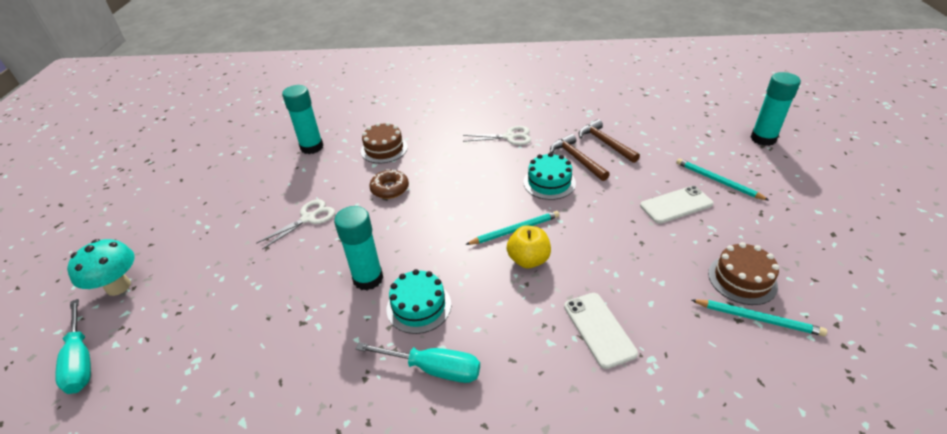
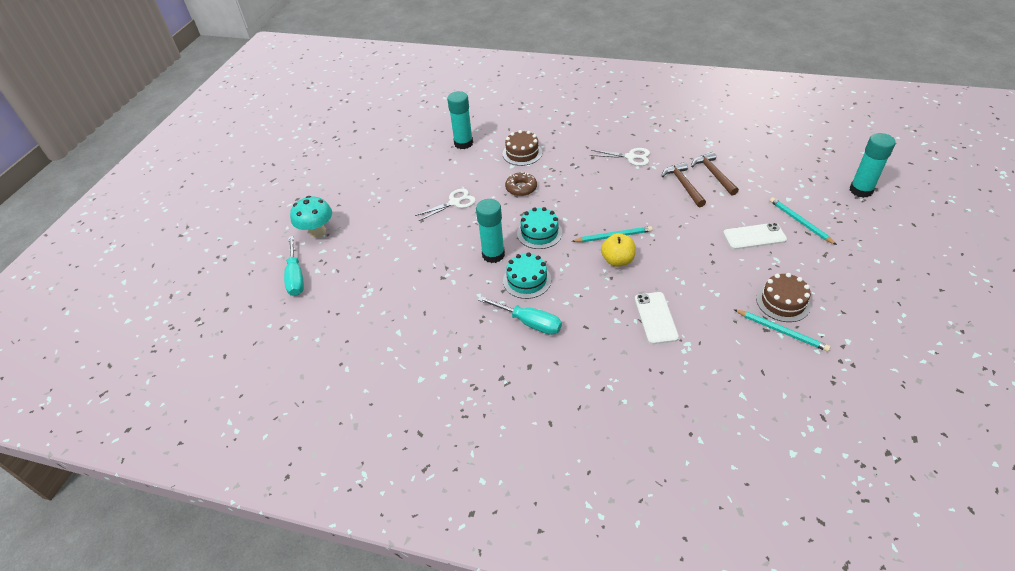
camera: 15 degrees right, 5 degrees up
turquoise cake [523,153,576,200] -> turquoise cake moved to [517,207,562,249]

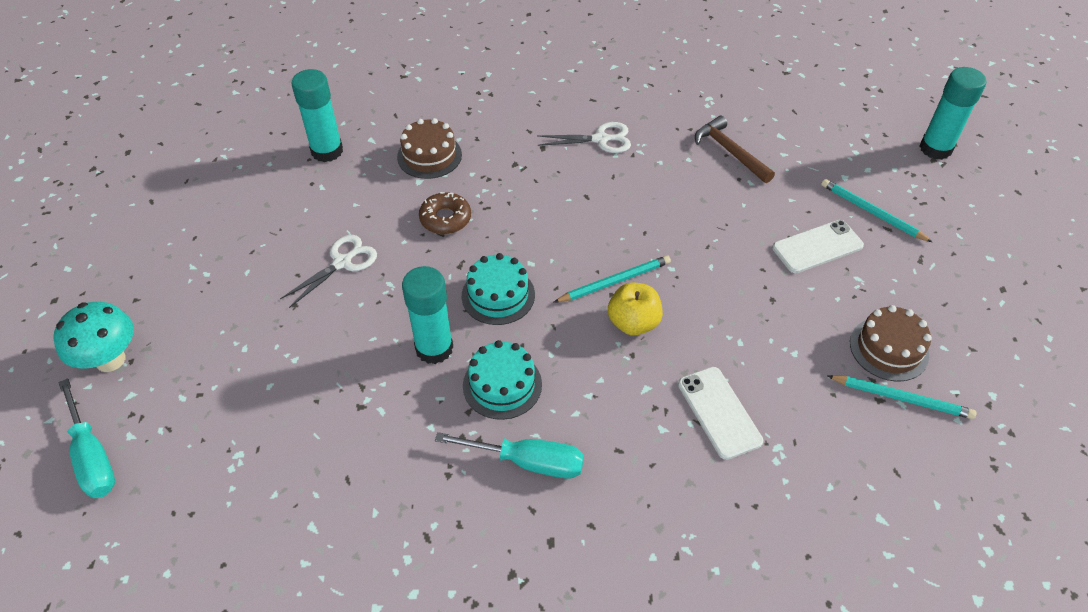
camera: 20 degrees left, 5 degrees up
brown hammer [662,162,706,207] -> none

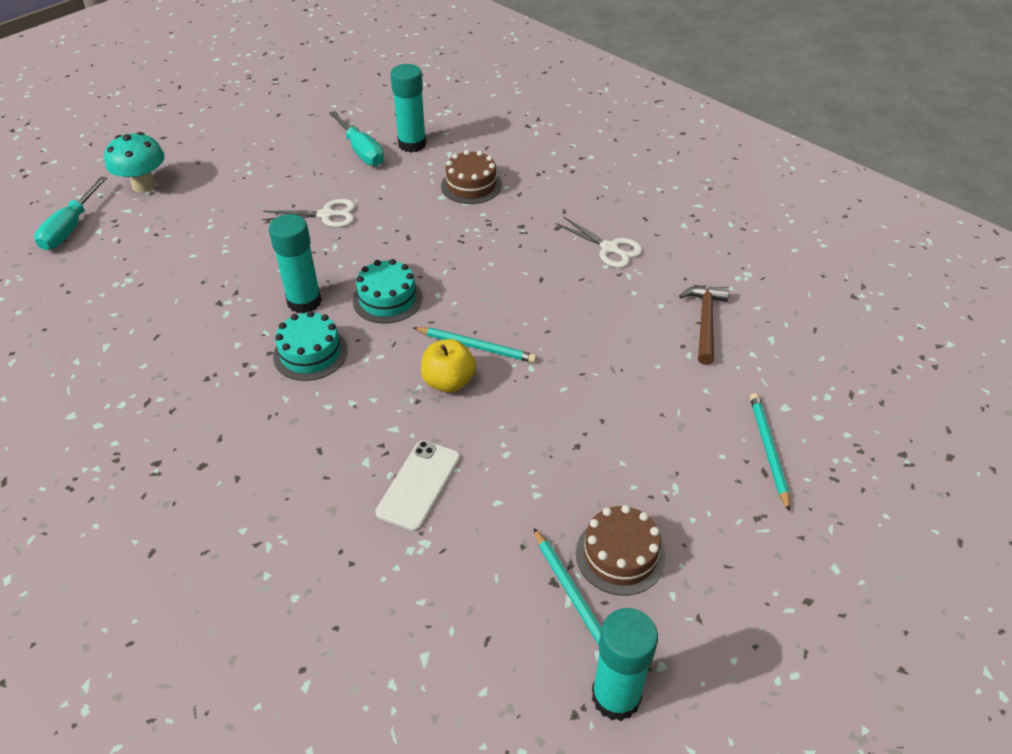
camera: 45 degrees right, 5 degrees down
brown donut [419,192,471,234] -> none
turquoise screwdriver [435,432,584,479] -> turquoise screwdriver moved to [329,111,384,166]
white phone [772,220,864,273] -> none
turquoise glue stick [920,67,986,160] -> turquoise glue stick moved to [592,608,658,721]

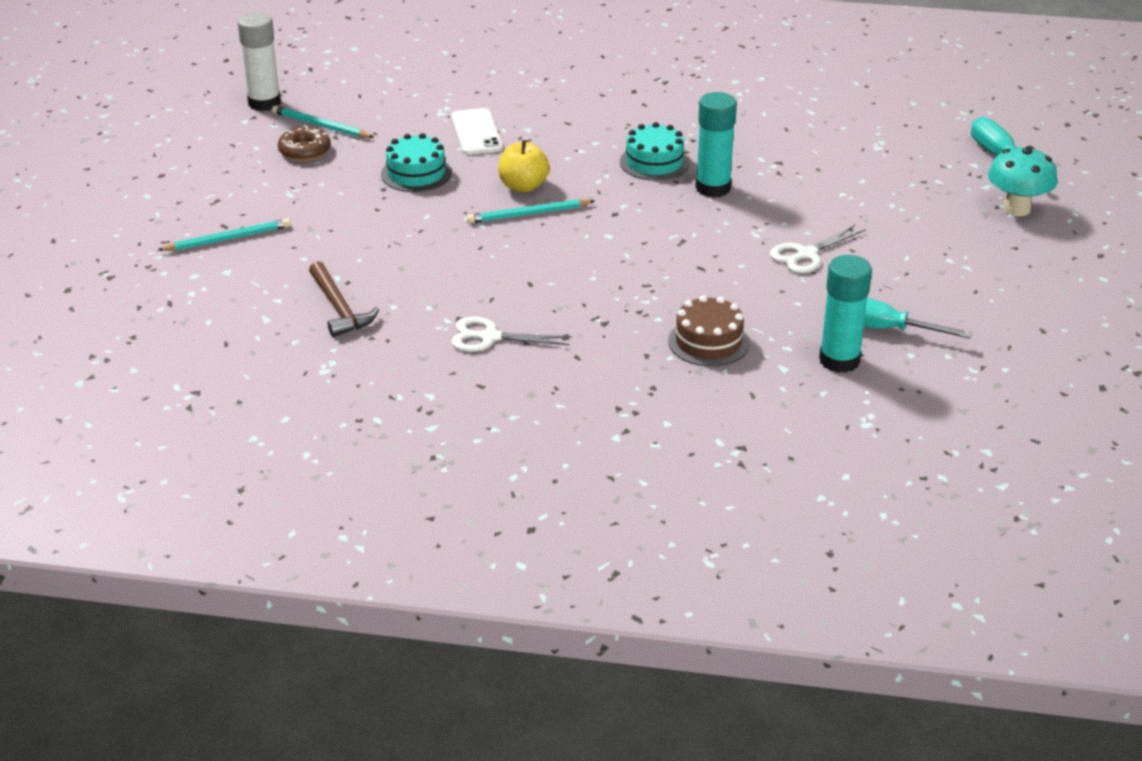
camera: 145 degrees right, 10 degrees down
turquoise cake [353,259,423,324] -> turquoise cake moved to [381,133,452,192]
brown cake [576,505,665,596] -> brown donut [278,125,331,161]
turquoise glue stick [592,608,658,721] -> white glue stick [237,12,281,111]
turquoise pencil [750,393,790,512] -> turquoise pencil turned 75 degrees counterclockwise [158,218,291,251]

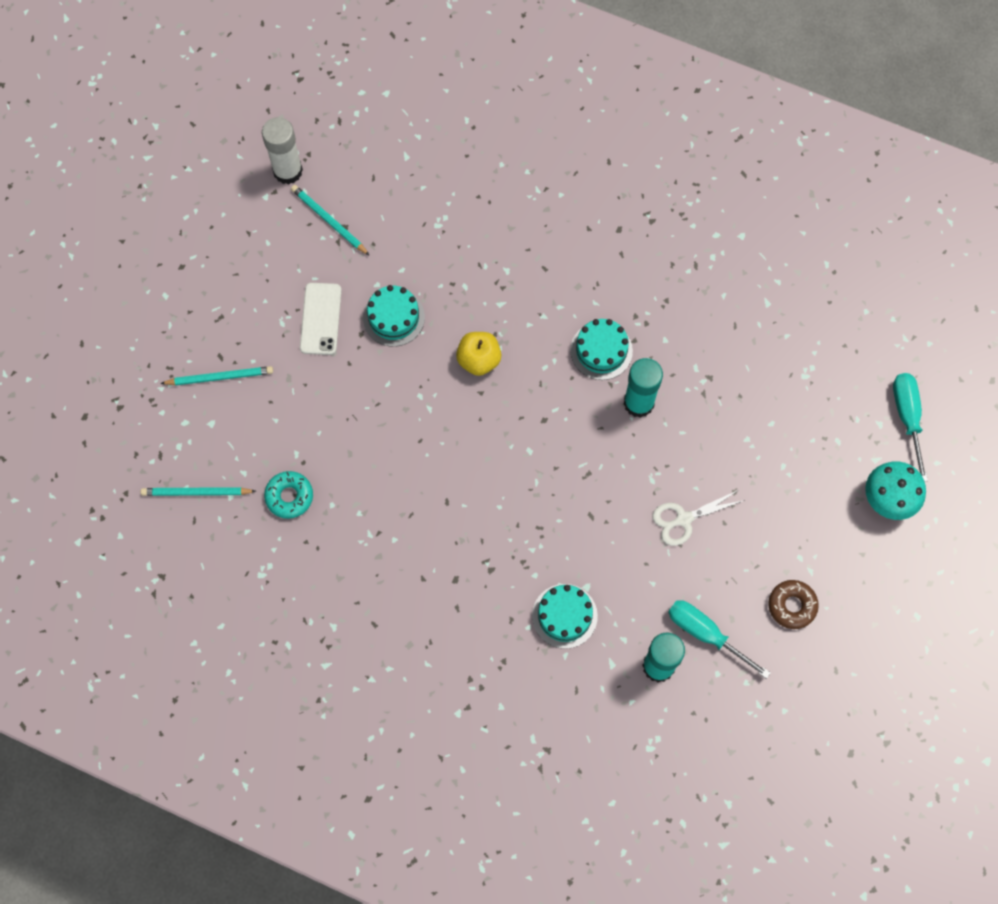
camera: 15 degrees right, 35 degrees up
brown donut [278,125,331,161] -> brown donut moved to [768,580,819,629]
brown hammer [309,261,379,337] -> turquoise donut [264,471,313,519]
white phone [451,108,503,155] -> white phone moved to [300,283,342,355]
white scissors [451,317,572,352] -> none
turquoise pencil [467,199,594,223] -> turquoise pencil moved to [141,487,256,496]
brown cake [668,295,750,367] -> turquoise cake [532,584,598,649]

